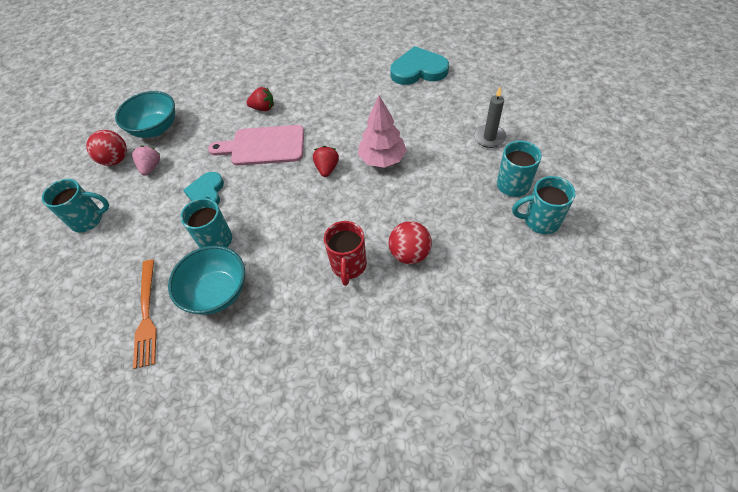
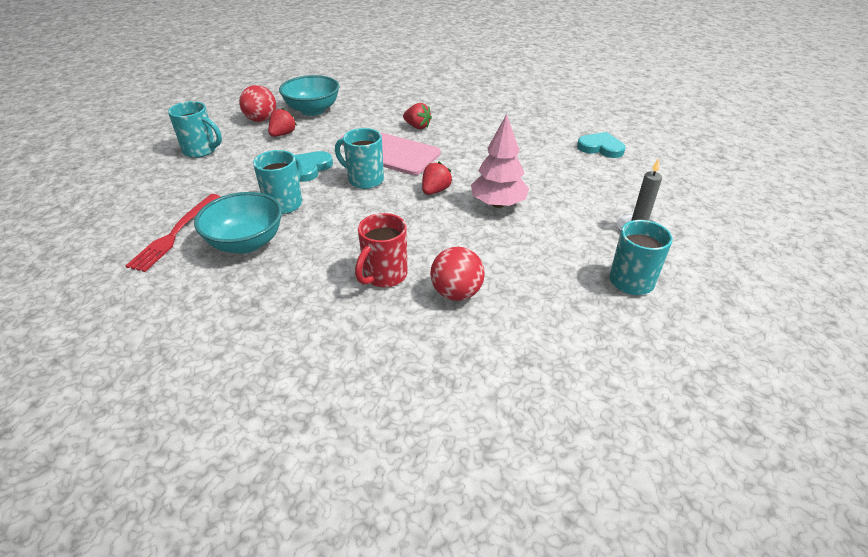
camera: 25 degrees right, 15 degrees down
pink strawberry [132,145,160,176] -> red strawberry [268,108,297,137]
orange fork [133,260,157,369] -> red fork [126,194,220,272]
turquoise heart [390,46,449,85] -> turquoise heart [577,132,625,158], size x0.67
turquoise mug [512,176,576,234] -> turquoise mug moved to [335,128,384,189]

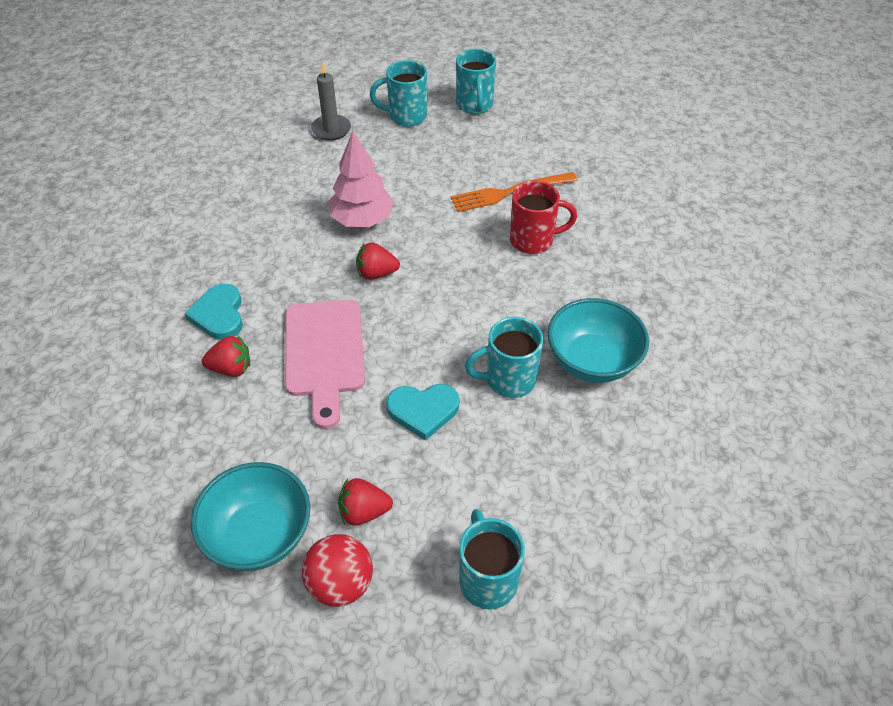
camera: 125 degrees left, 10 degrees up
red fork [126,194,220,272] -> none
turquoise mug [335,128,384,189] -> turquoise mug moved to [456,49,496,114]
red strawberry [403,103,432,129] -> red strawberry turned 90 degrees clockwise [202,335,250,377]
red ball [430,247,485,301] -> orange fork [451,172,578,212]
turquoise heart [577,132,625,158] -> turquoise heart moved to [185,284,243,340]

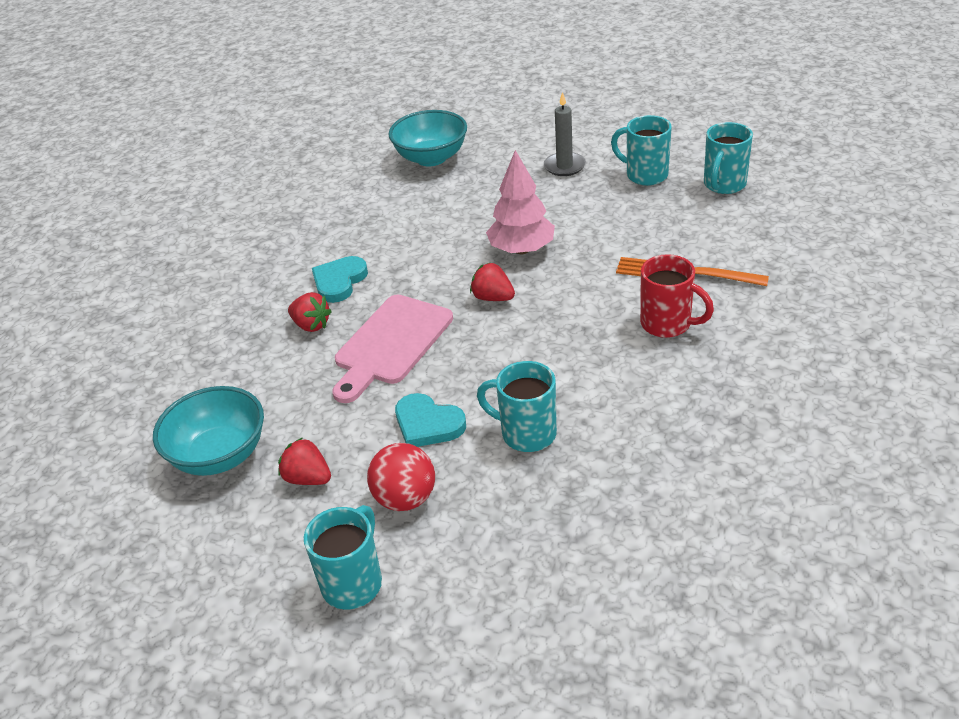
camera: 40 degrees right, 10 degrees down
red ball [302,534,373,607] -> red ball moved to [367,443,435,511]
turquoise bowl [548,298,649,383] -> turquoise bowl moved to [389,110,467,166]

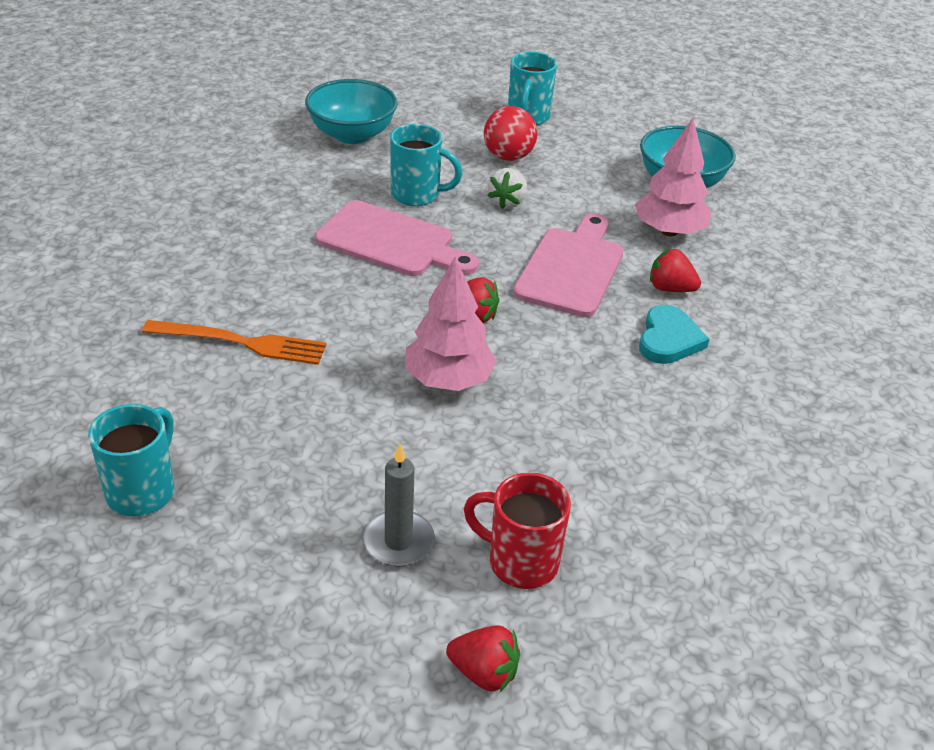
camera: 165 degrees right, 0 degrees up
red strawberry [278,437,331,485] -> red strawberry moved to [446,625,520,692]
turquoise bowl [389,110,467,166] -> turquoise bowl moved to [305,79,398,144]
turquoise heart [395,393,466,447] -> white strawberry [488,168,527,209]
turquoise mug [611,115,672,186] -> none
red mug [640,254,714,338] -> red mug moved to [464,472,571,589]
none -> pink cutting board [315,200,479,276]
none -> pink tree [635,118,712,236]

